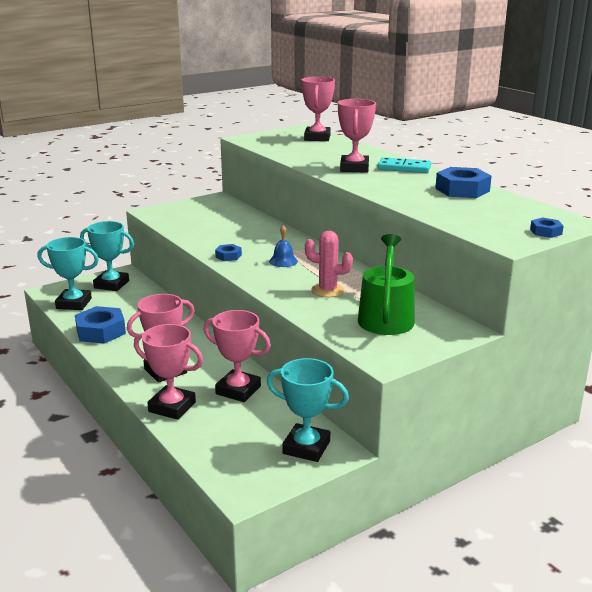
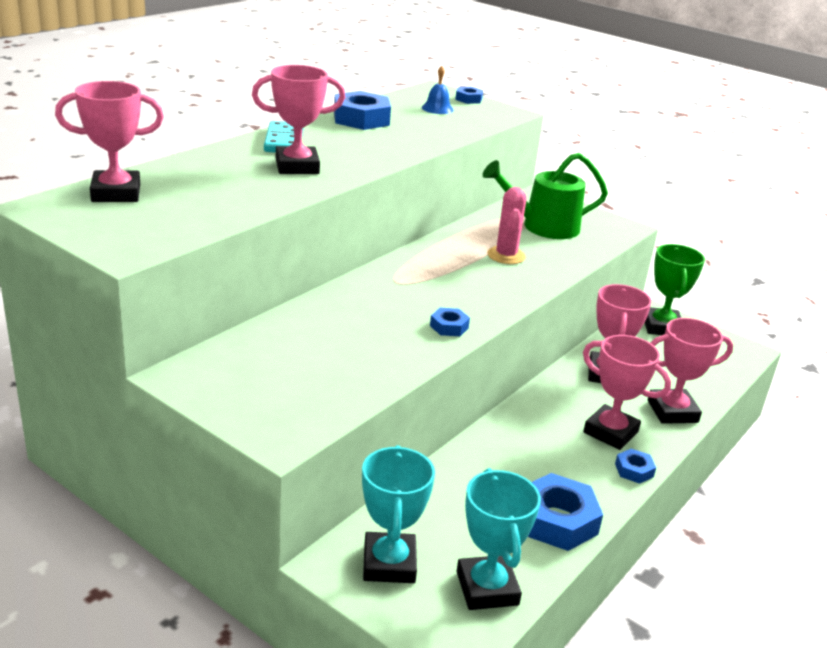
camera: 110 degrees left, 5 degrees up
pink trophy [134,324,203,420] -> pink trophy turned 75 degrees clockwise [648,318,733,424]
turquoise trophy [267,358,349,462] -> green trophy [645,244,705,335]
blue bell [269,225,298,267] -> blue bell moved to [422,66,453,114]
none -> blue nut [615,449,656,484]

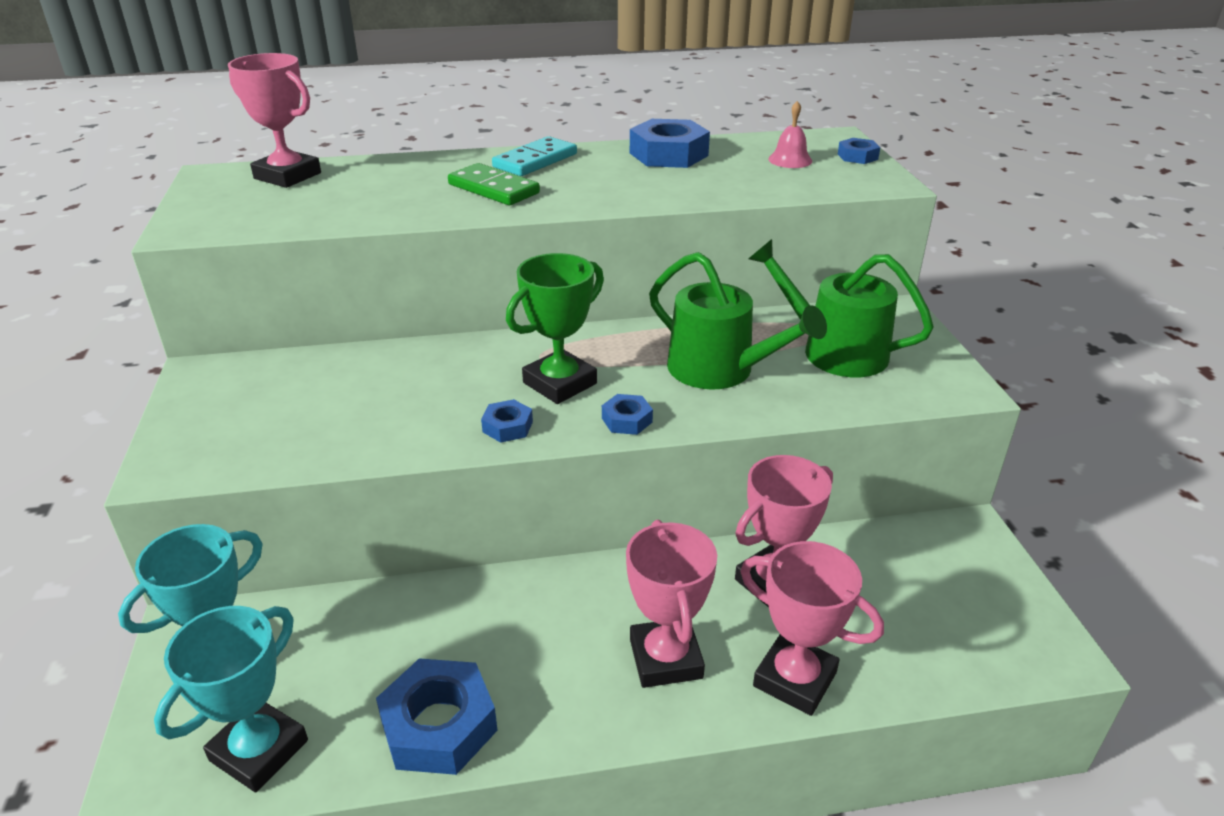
camera: 45 degrees right, 5 degrees up
pink trophy [252,65,345,174] -> green domino [448,163,540,205]
blue bell [422,66,453,114] -> pink bell [768,101,812,168]
pink cactus [487,187,527,264] -> green watering can [649,252,827,390]
blue nut [615,449,656,484] -> blue nut moved to [602,394,653,435]
green trophy [645,244,705,335] -> green trophy moved to [506,253,604,404]

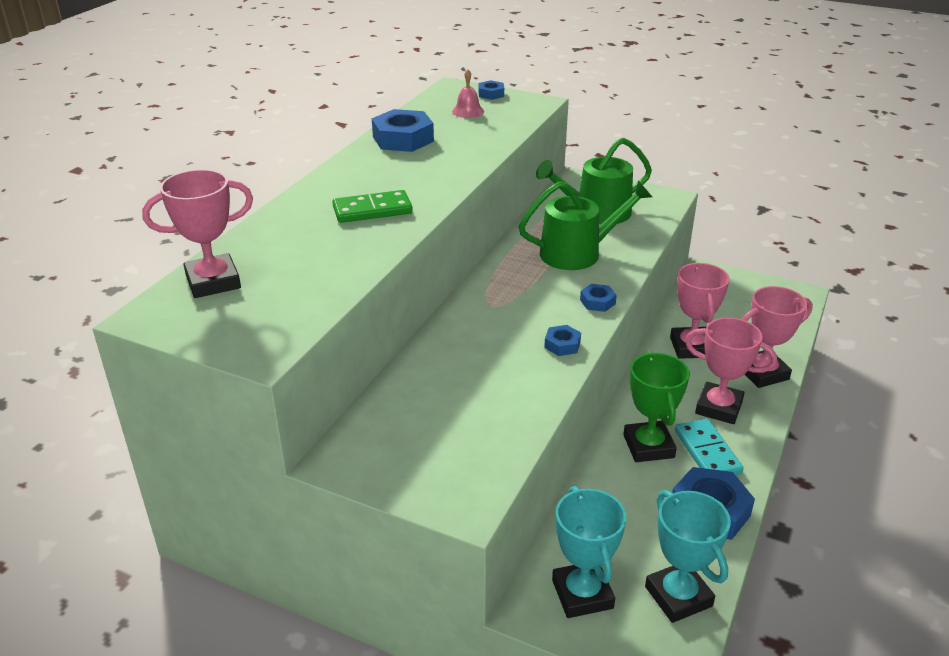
camera: 55 degrees left, 0 degrees up
turquoise domino [492,136,577,176] -> turquoise domino moved to [675,419,744,475]
green trophy [506,253,604,404] -> green trophy moved to [623,352,690,462]

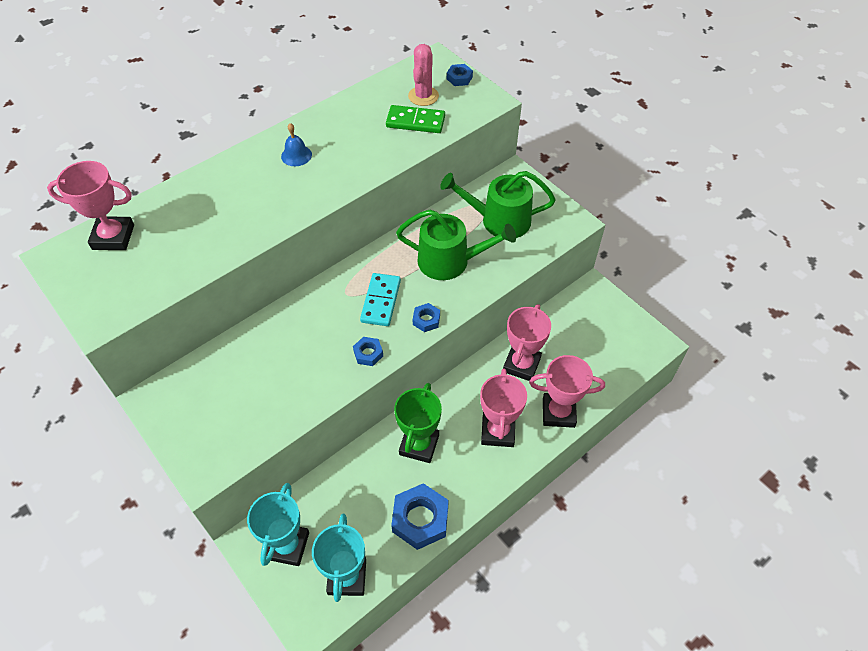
camera: 25 degrees right, 20 degrees up
green domino [332,190,413,223] -> green domino moved to [386,105,445,133]
blue nut [372,109,434,152] -> none
pink bell [452,70,484,118] -> pink cactus [408,44,439,106]
turquoise domino [675,419,744,475] -> turquoise domino moved to [360,273,401,326]
pink trophy [685,317,777,424] -> pink trophy turned 45 degrees clockwise [480,368,527,447]
none -> blue bell [281,123,312,166]

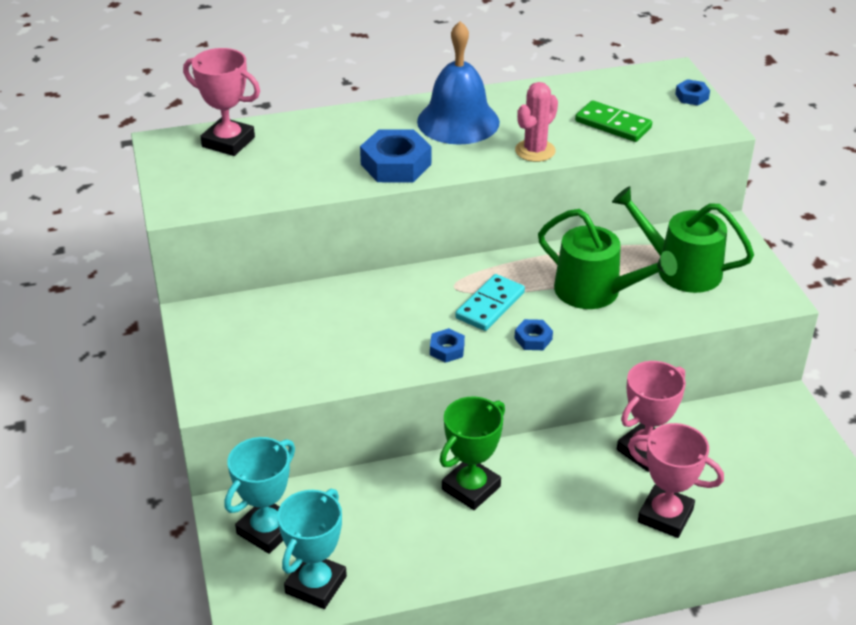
camera: 25 degrees right, 15 degrees down
blue bell [281,123,312,166] -> blue bell [417,21,500,145], size x2.24
blue nut [391,483,449,550] -> blue nut moved to [360,129,431,182]
pink cactus [408,44,439,106] -> pink cactus moved to [515,82,558,162]
pink trophy [480,368,527,447] -> none

